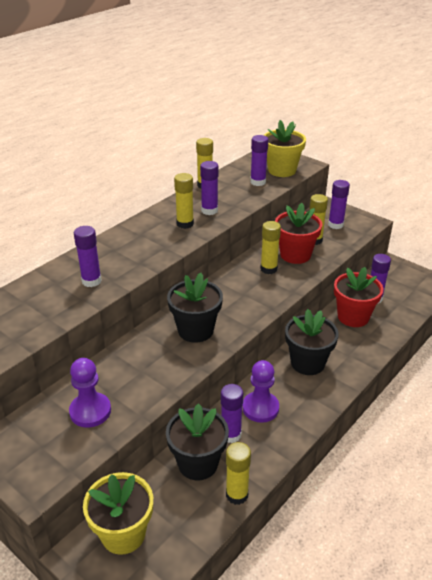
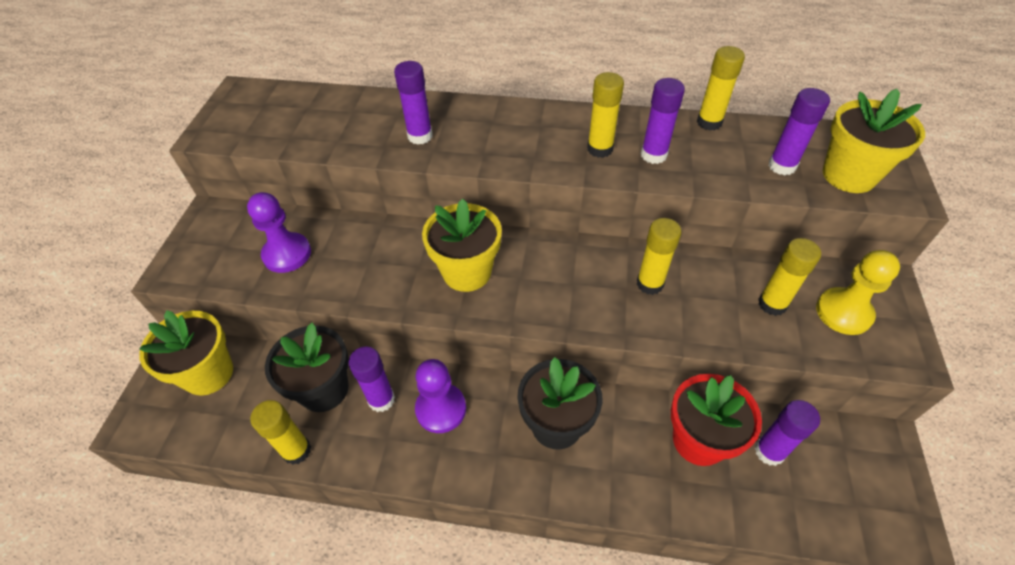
camera: 60 degrees right, 15 degrees up
black flower pot [167,273,223,343] -> yellow flower pot [422,199,502,292]
red flower pot [275,203,323,264] -> none
purple glue stick [328,180,350,229] -> yellow pawn [816,250,900,335]

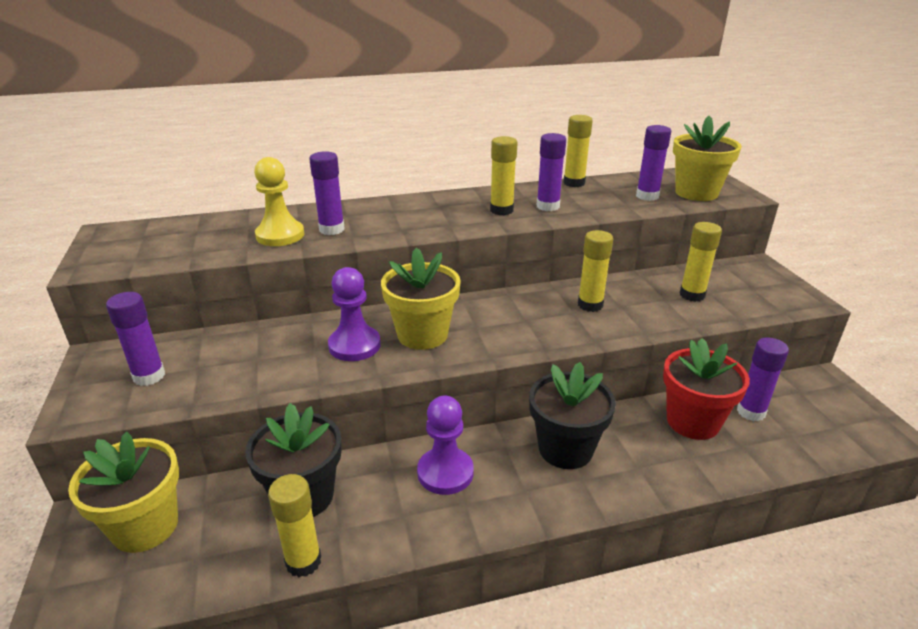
camera: 25 degrees left, 20 degrees down
purple pawn [247,192,311,273] -> purple pawn moved to [328,267,381,361]
purple glue stick [348,346,395,412] -> purple glue stick moved to [106,292,165,386]
yellow pawn [816,250,900,335] -> yellow pawn moved to [254,157,304,246]

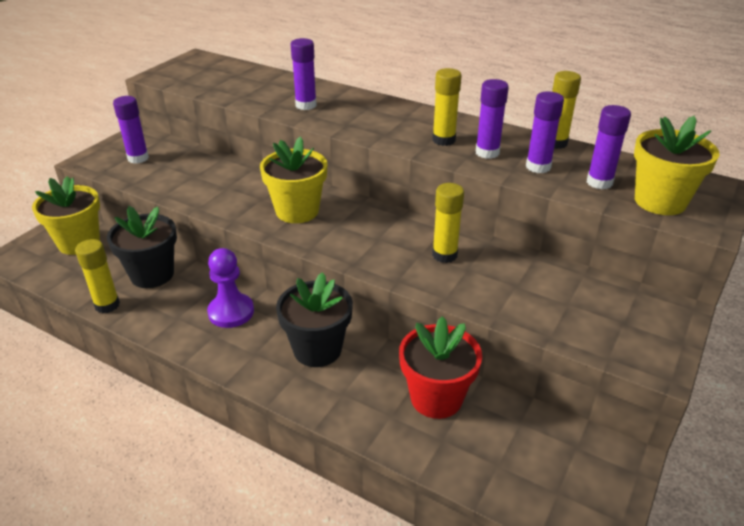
camera: 45 degrees right, 5 degrees up
yellow pawn [254,157,304,246] -> none
purple pawn [328,267,381,361] -> none
yellow glue stick [680,222,722,302] -> none
purple glue stick [737,337,789,421] -> purple glue stick moved to [526,91,564,173]

